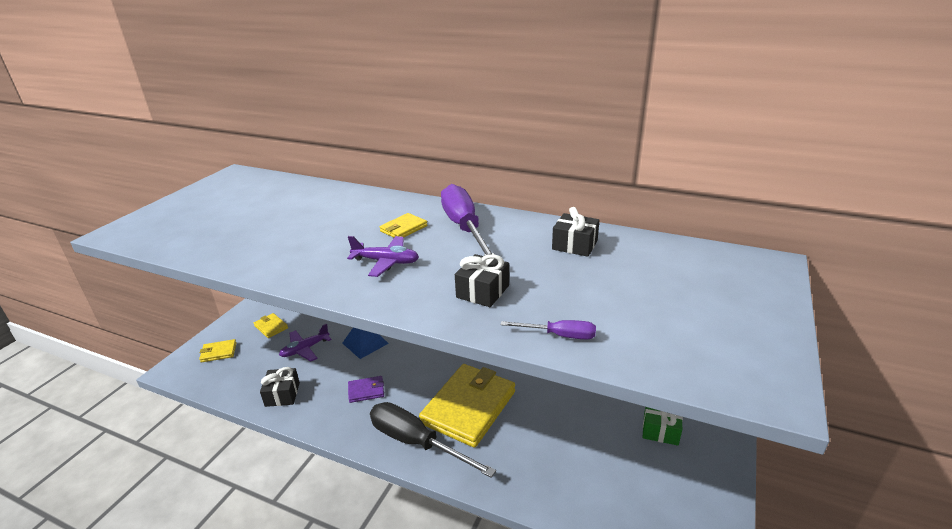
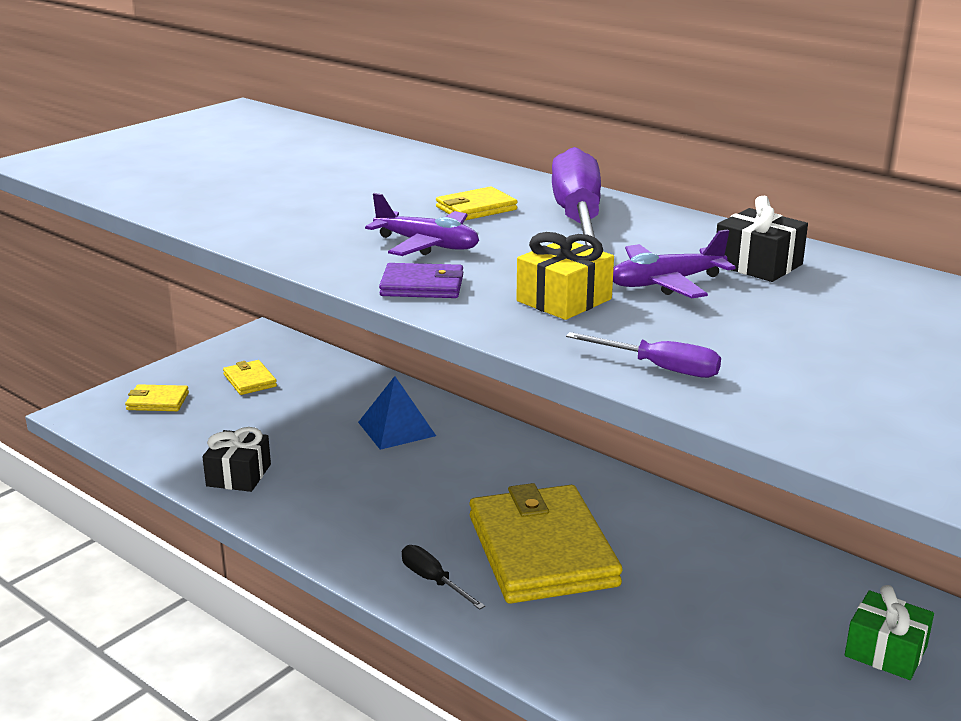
camera: 15 degrees right, 5 degrees down
purple plane [279,323,332,361] -> purple plane moved to [613,229,736,298]
purple wallet [348,376,384,403] -> purple wallet moved to [379,263,464,298]
black screwdriver [370,402,496,478] -> black screwdriver [402,545,485,610], size x0.47
yellow wallet [419,364,515,448] -> yellow wallet turned 60 degrees counterclockwise [470,483,622,604]
black gift [455,254,509,307] -> yellow gift [516,232,614,320]

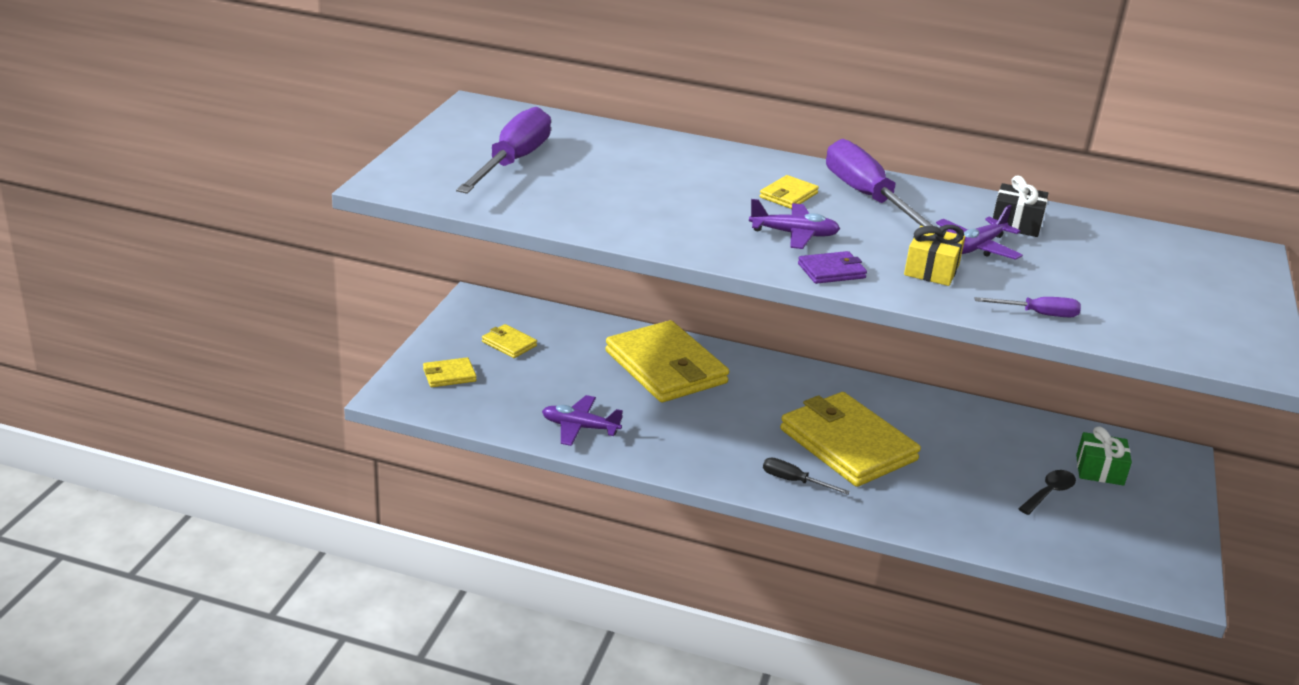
camera: 25 degrees left, 5 degrees up
black gift [203,427,271,492] -> purple plane [542,395,623,446]
blue pyramid [358,376,436,450] -> yellow wallet [605,320,729,402]
none -> purple screwdriver [456,107,551,194]
none -> black spoon [1018,470,1076,515]

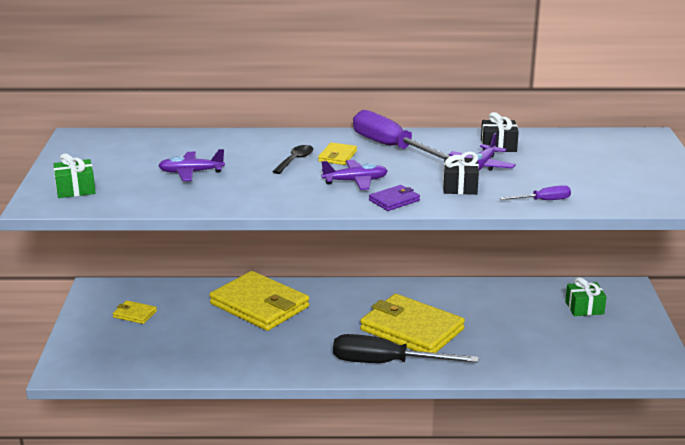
camera: 15 degrees left, 5 degrees down
yellow wallet [423,357,477,387] -> none
purple screwdriver [456,107,551,194] -> none
purple plane [542,395,623,446] -> purple plane moved to [158,149,225,181]
black screwdriver [763,458,850,495] -> black screwdriver [333,334,479,363], size x2.13
yellow gift [904,225,965,286] -> black gift [443,152,479,195]
black spoon [1018,470,1076,515] -> black spoon moved to [272,145,313,174]
none -> green gift [53,154,95,198]

